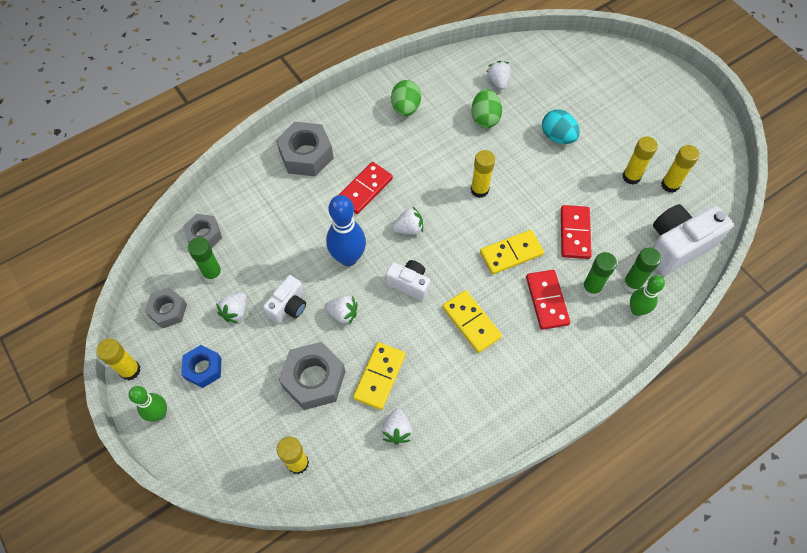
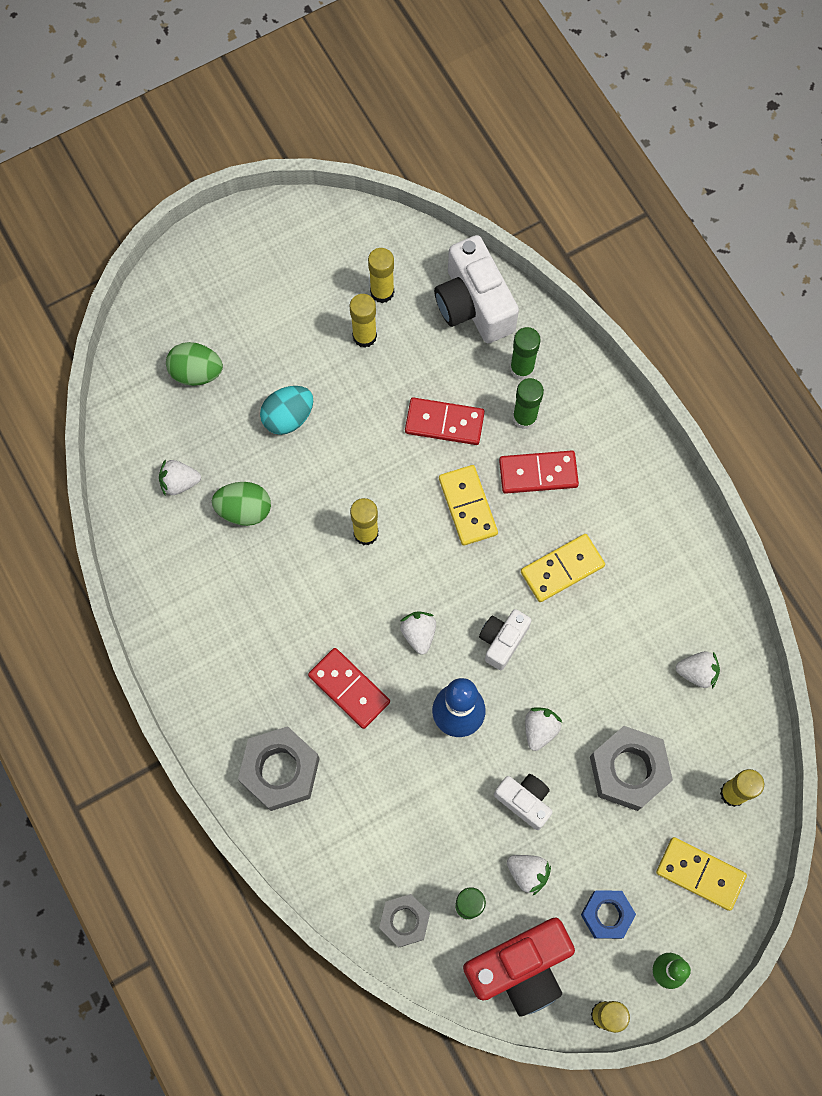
camera: 85 degrees left, 10 degrees up
grey nut [145,287,187,328] -> red camera [463,917,575,1017]
yellow domino [353,342,406,410] -> yellow domino moved to [656,837,747,911]
green egg [391,80,421,116] -> green egg moved to [166,342,223,386]
green bowling pin [630,275,665,316] -> none

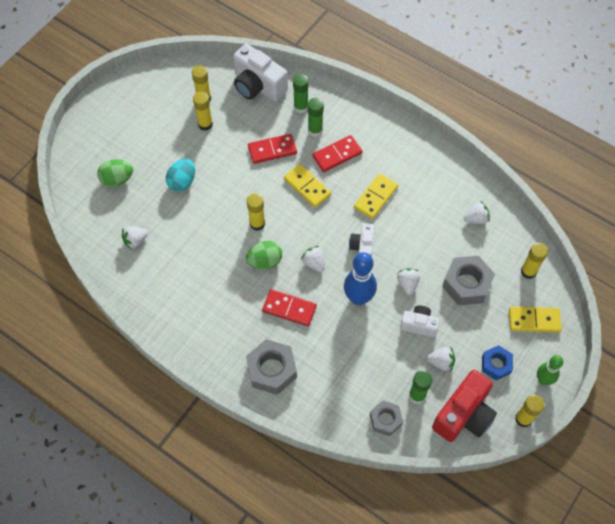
camera: 25 degrees left, 10 degrees down
green egg [212,482,271,526] -> green egg moved to [246,241,282,270]

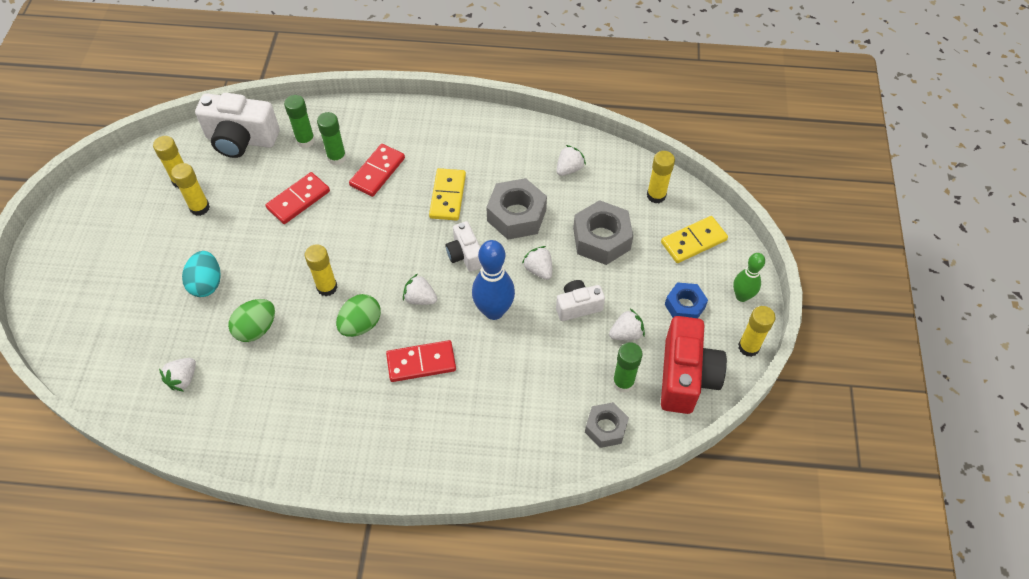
camera: 30 degrees left, 5 degrees down
green egg [97,159,133,187] -> green egg moved to [228,299,275,342]
grey nut [246,339,297,395] -> grey nut moved to [486,178,547,240]
yellow domino [284,164,331,207] -> none

